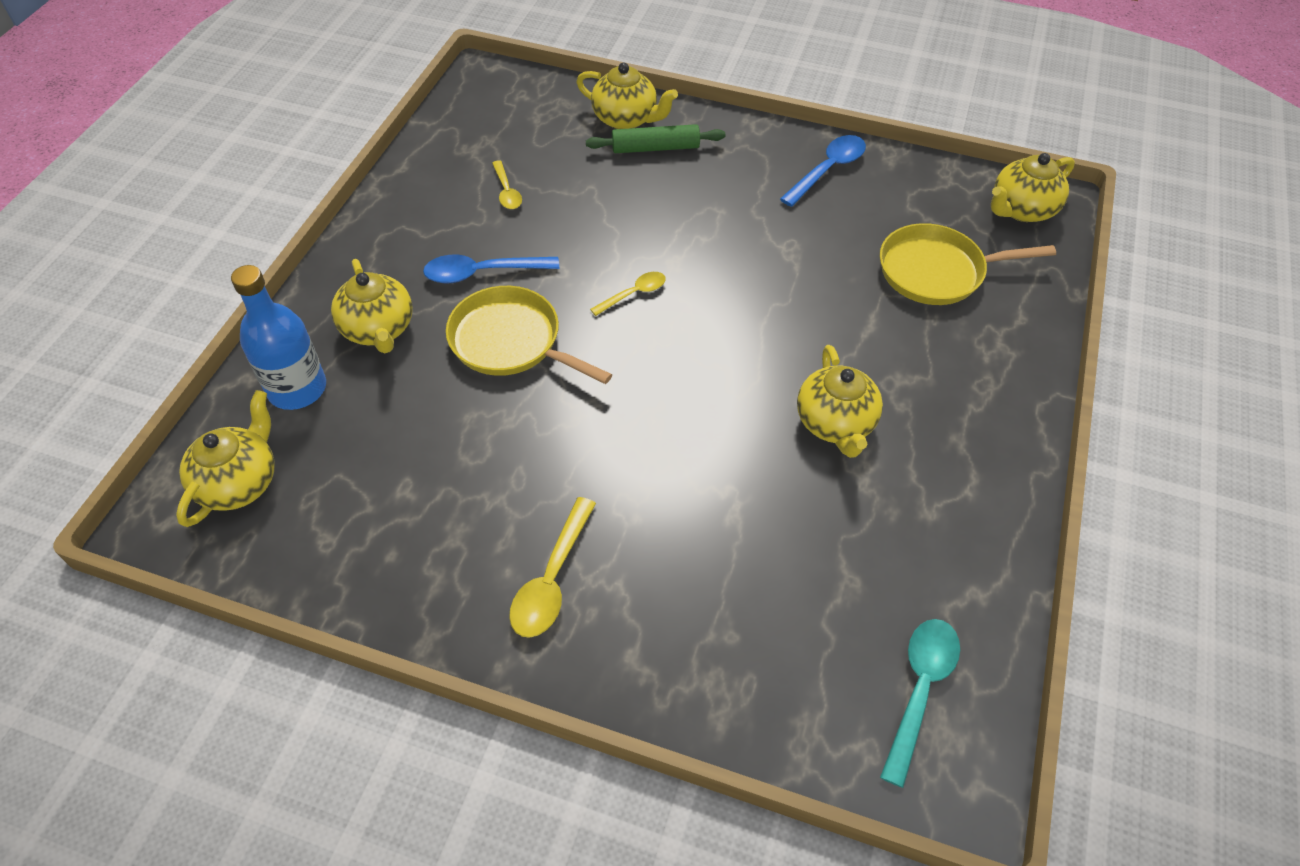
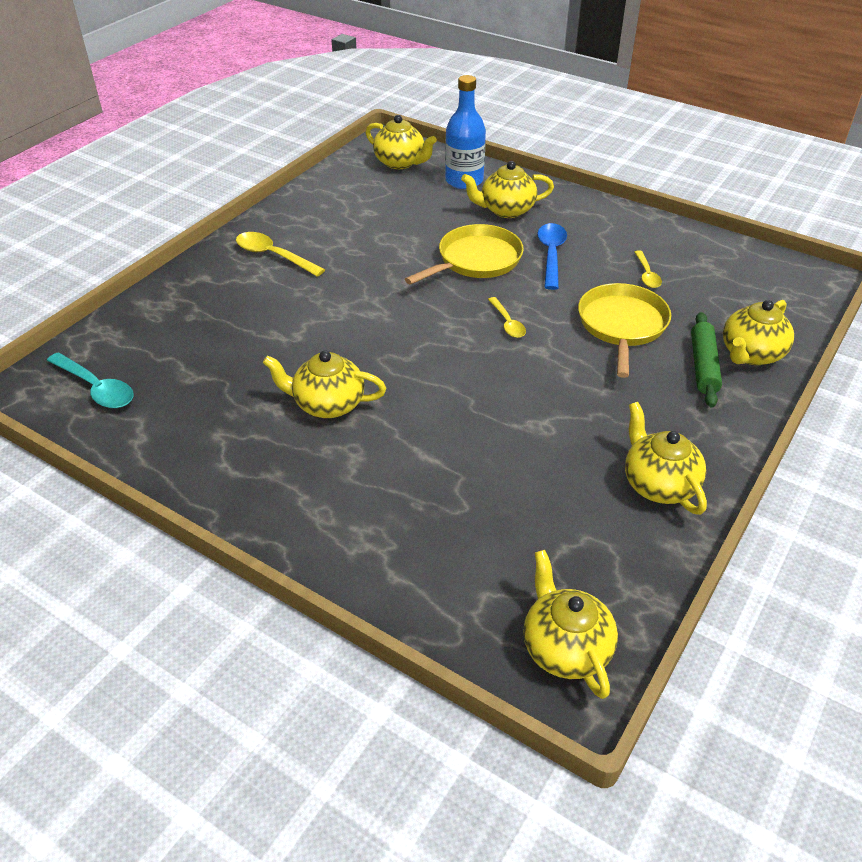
camera: 105 degrees right, 10 degrees down
yellow spoon [492,160,522,209] -> yellow spoon turned 90 degrees counterclockwise [635,250,662,288]
blue spoon [780,135,866,207] -> yellow teapot [625,402,707,515]
yellow pan [880,223,1056,305] -> yellow pan moved to [578,283,671,378]

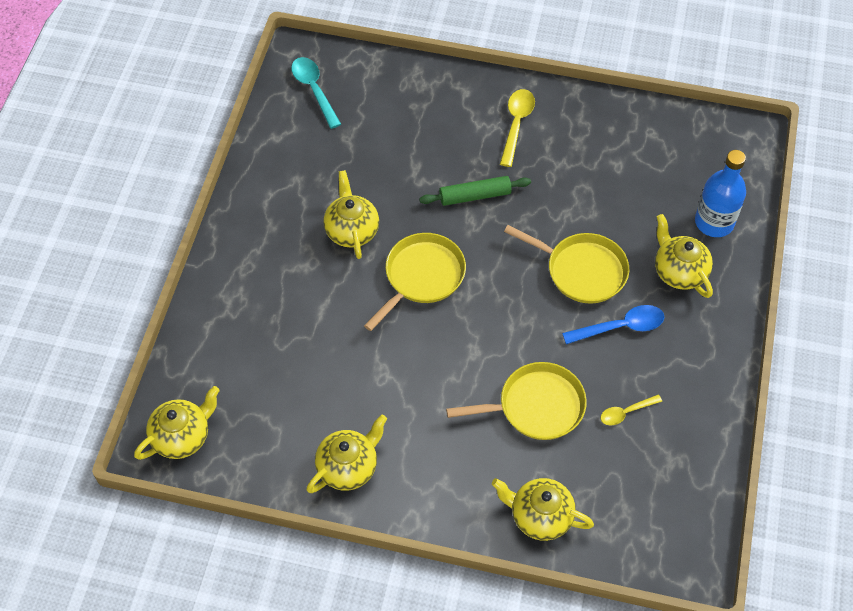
camera: 70 degrees right, 15 degrees up
turquoise spoon [47,352,134,408] -> turquoise spoon turned 135 degrees clockwise [291,57,341,129]
yellow teapot [365,115,437,169] -> none
yellow spoon [488,297,526,338] -> none
green rolling pin [691,312,722,408] -> green rolling pin moved to [419,176,531,206]
none -> yellow pan [364,233,466,331]

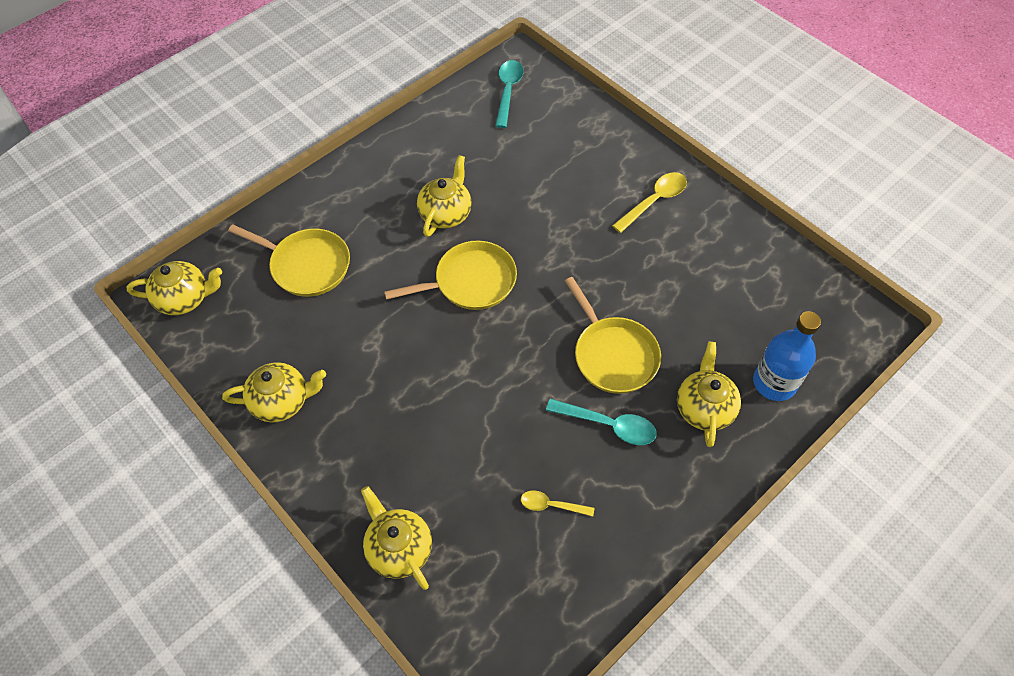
camera: 35 degrees right, 0 degrees up
green rolling pin [419,176,531,206] -> none
yellow pan [446,362,587,440] -> yellow pan moved to [228,224,350,297]
blue spoon [562,305,664,344] -> turquoise spoon [546,399,657,445]

